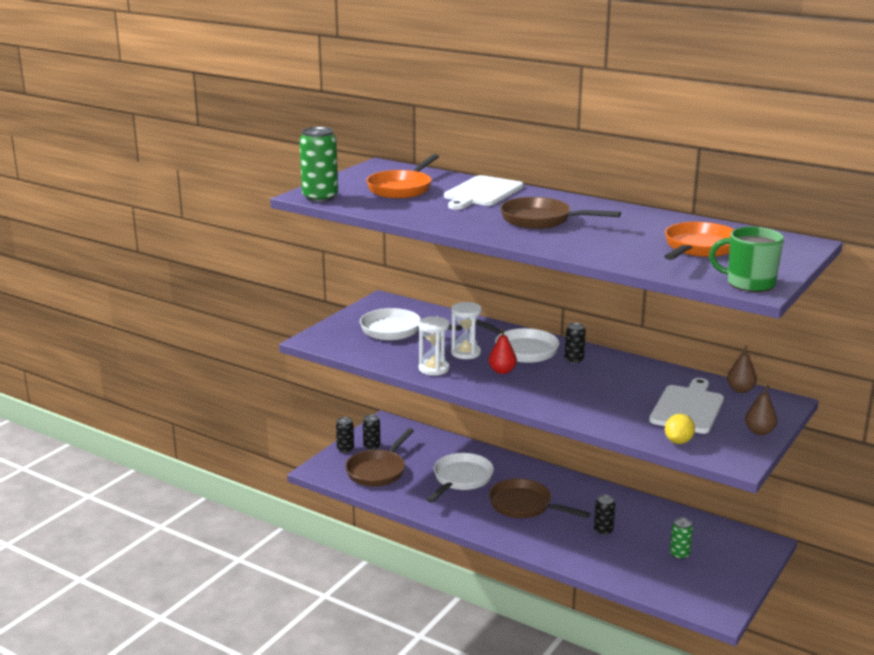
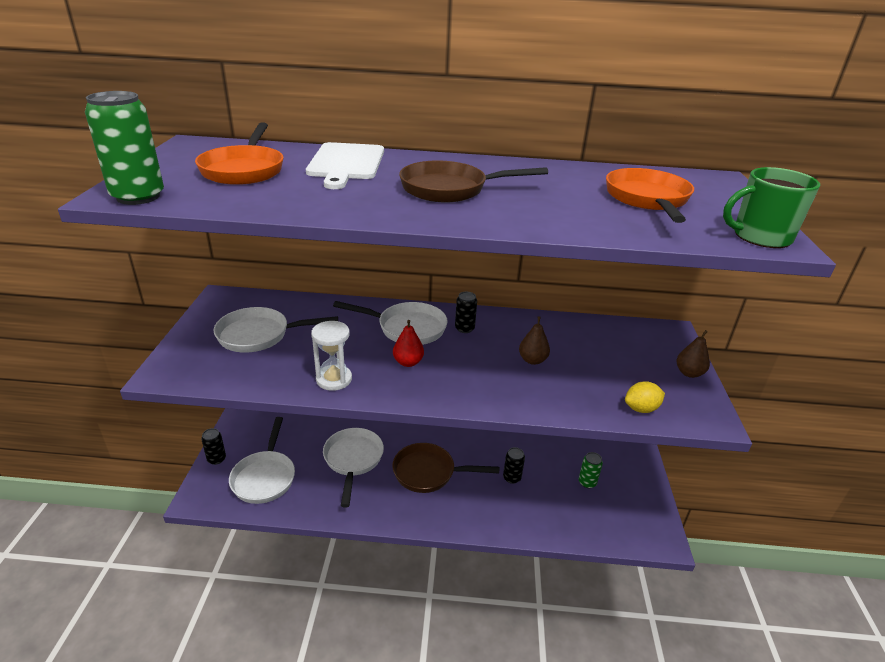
camera: 30 degrees left, 10 degrees up
brown pan [345,428,414,487] -> white pan [229,417,295,504]
black can [363,414,381,450] -> none
white hourglass [451,302,482,359] -> none
white cutting board [649,378,724,434] -> none
yellow lemon [665,414,695,444] -> yellow lemon turned 75 degrees clockwise [625,381,665,413]
brown pear [727,345,757,393] -> brown pear moved to [519,316,550,365]

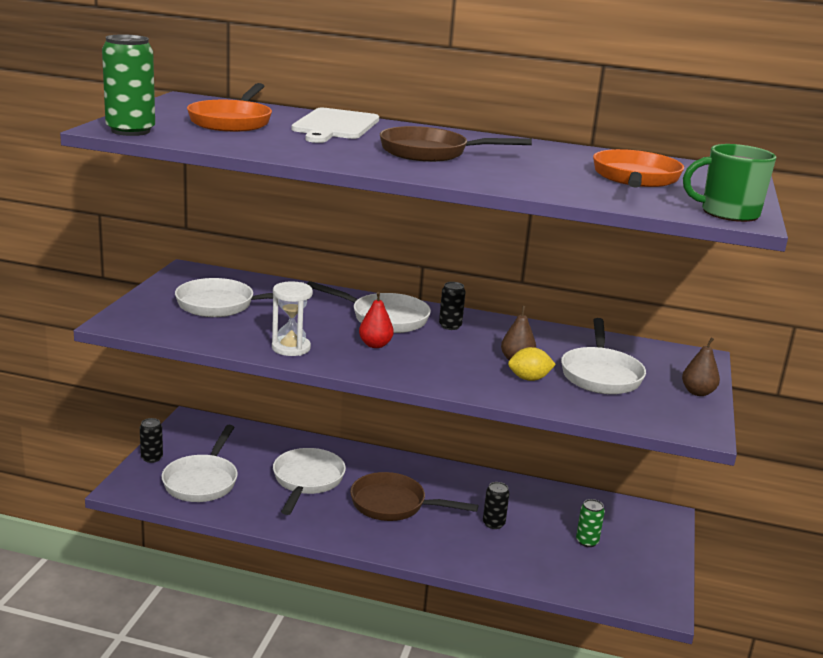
camera: 10 degrees right, 10 degrees down
yellow lemon [625,381,665,413] -> yellow lemon moved to [508,347,556,381]
none -> white pan [561,318,646,394]

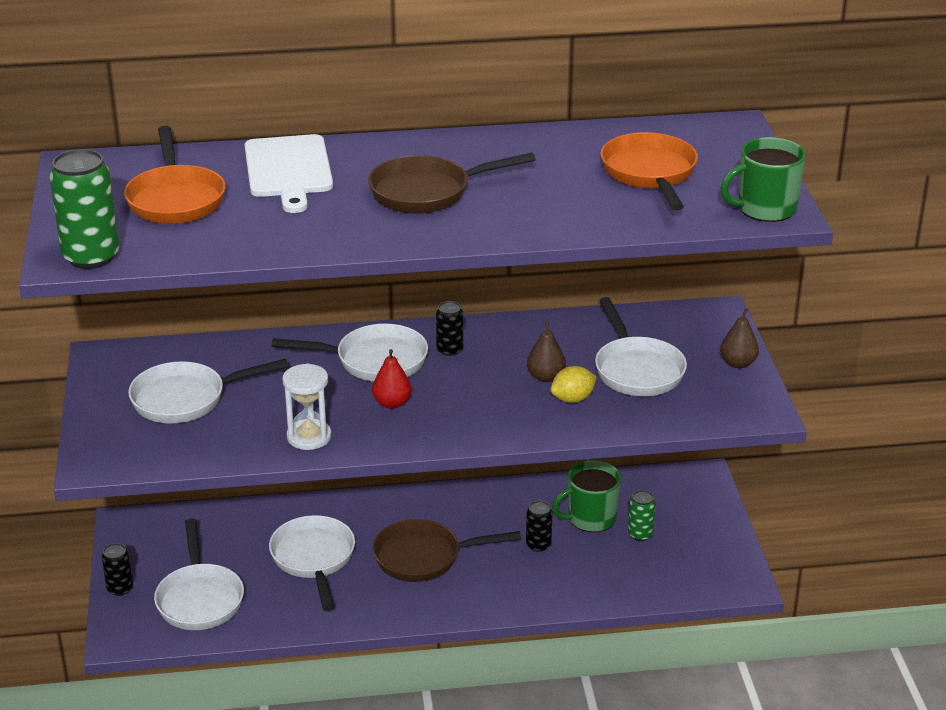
camera: 20 degrees left, 10 degrees up
none -> green mug [552,460,621,532]

